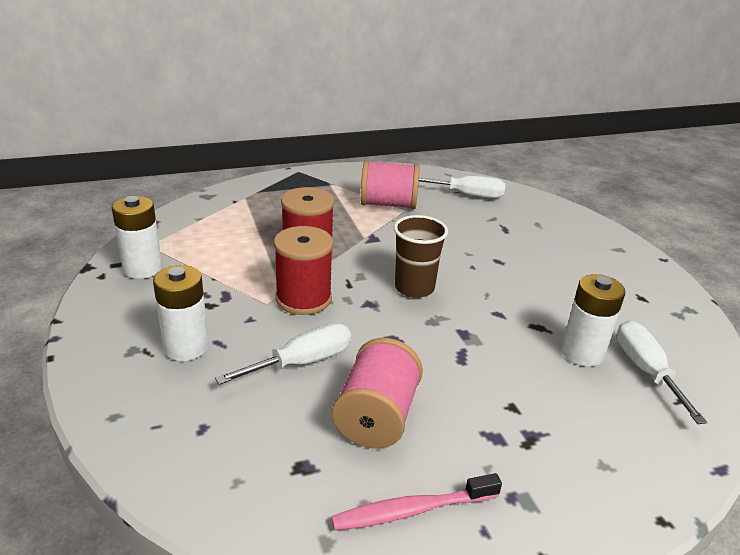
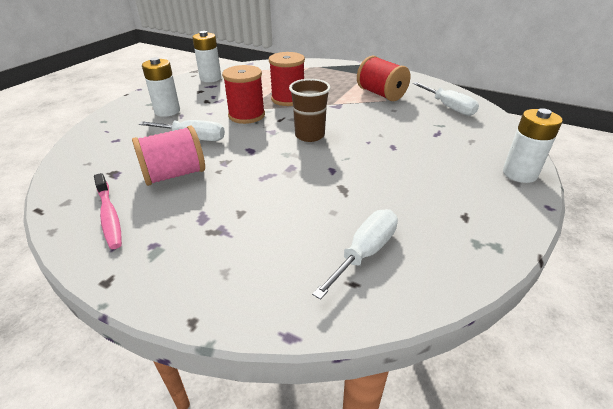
camera: 50 degrees right, 5 degrees up
pink toothbrush [331,473,502,530] -> pink toothbrush turned 150 degrees counterclockwise [94,173,122,249]
pink spool [361,160,420,209] -> red spool [357,56,410,101]
white battery [561,274,625,367] -> white battery moved to [503,108,563,183]

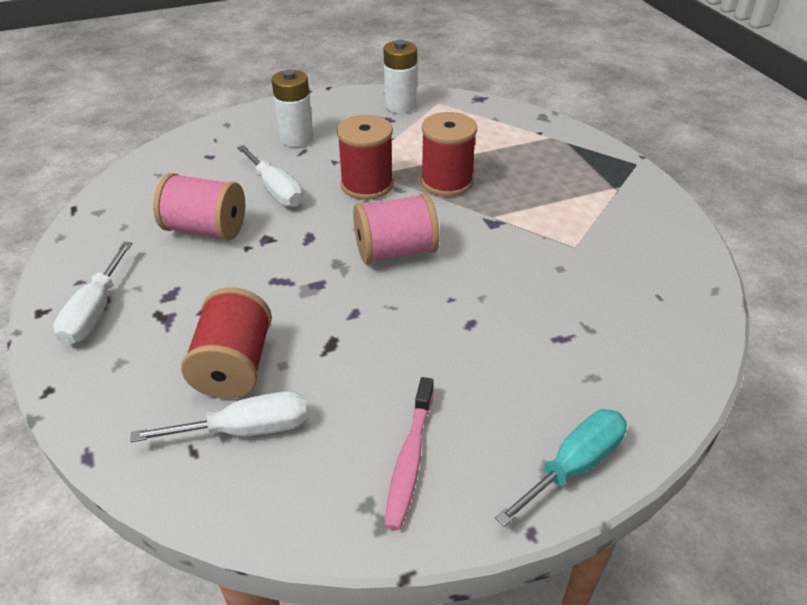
camera: 40 degrees right, 5 degrees up
pink toothbrush [94,173,122,249] -> pink toothbrush moved to [385,377,434,530]
brown cup [289,79,331,142] -> pink spool [353,193,440,264]
red spool [357,56,410,101] -> red spool moved to [181,287,272,399]
white screwdriver [413,82,479,116] -> white screwdriver moved to [53,242,133,345]
white battery [503,108,563,183] -> turquoise screwdriver [495,409,627,527]

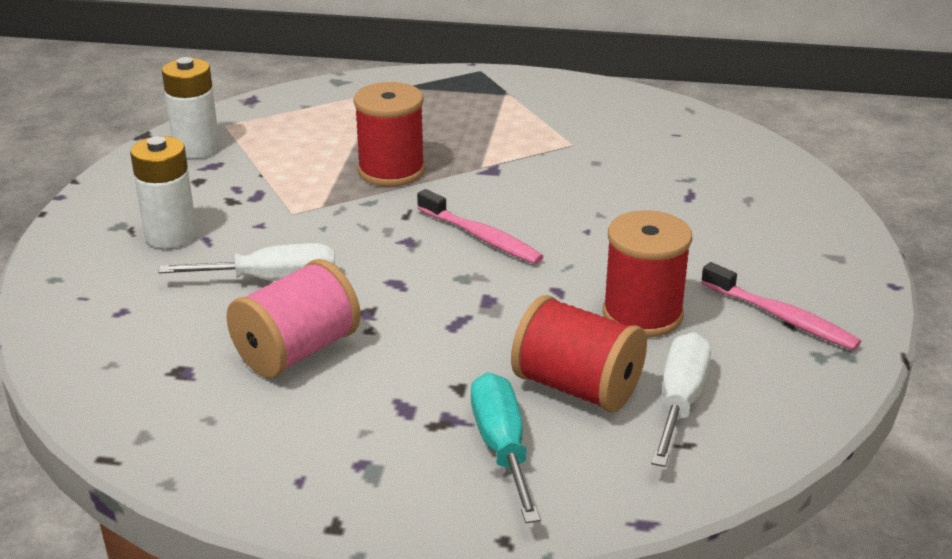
camera: 60 degrees left, 10 degrees down
white screwdriver [53,242,133,345] -> none
red spool [337,115,393,200] -> red spool moved to [603,210,692,337]
pink spool [353,193,440,264] -> pink toothbrush [417,189,544,264]
turquoise screwdriver [495,409,627,527] -> turquoise screwdriver moved to [471,372,541,523]

